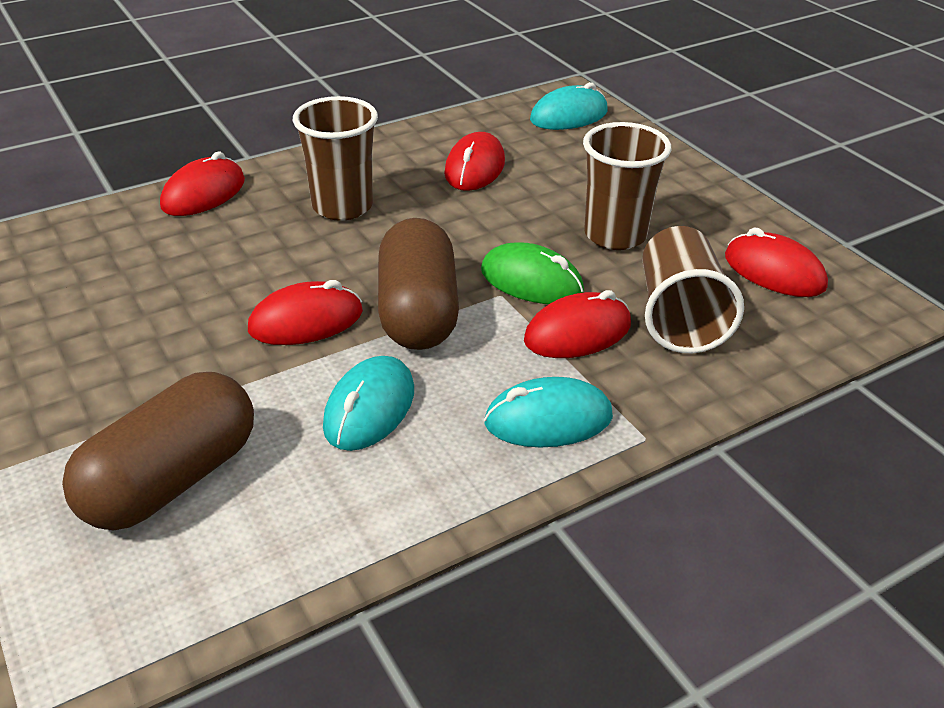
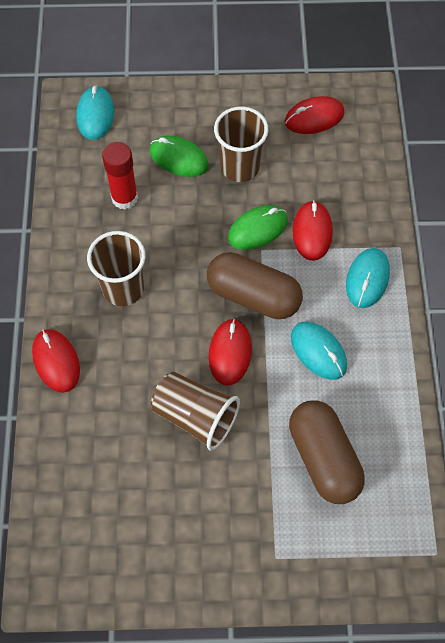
camera: 60 degrees left, 25 degrees up
red mouse [444,132,505,191] -> red glue stick [102,142,138,210]
brown cup [642,226,744,353] -> brown cup moved to [151,372,240,451]
none -> green mouse [150,136,209,177]

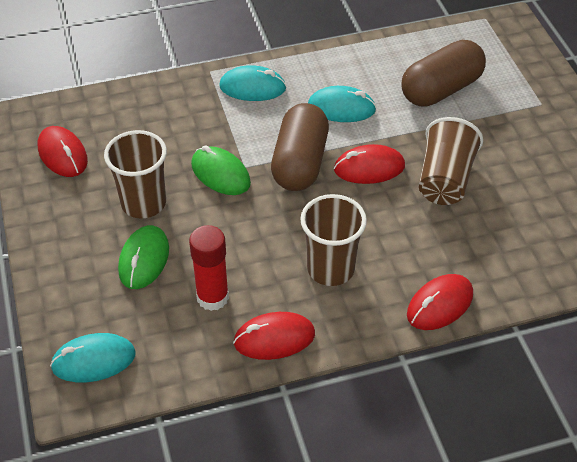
camera: 105 degrees left, 15 degrees down
turquoise mouse [291,322,347,380] -> turquoise mouse turned 60 degrees clockwise [308,86,376,122]
red mouse [293,200,333,261] -> red mouse moved to [233,312,315,360]

